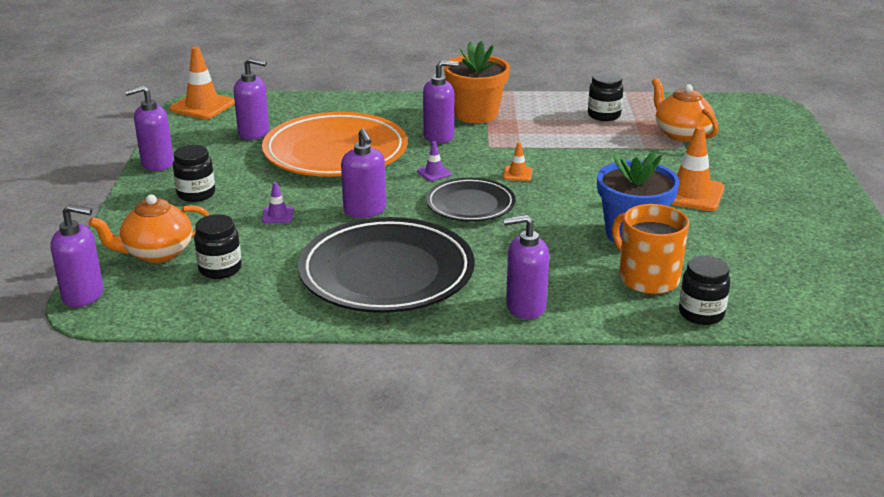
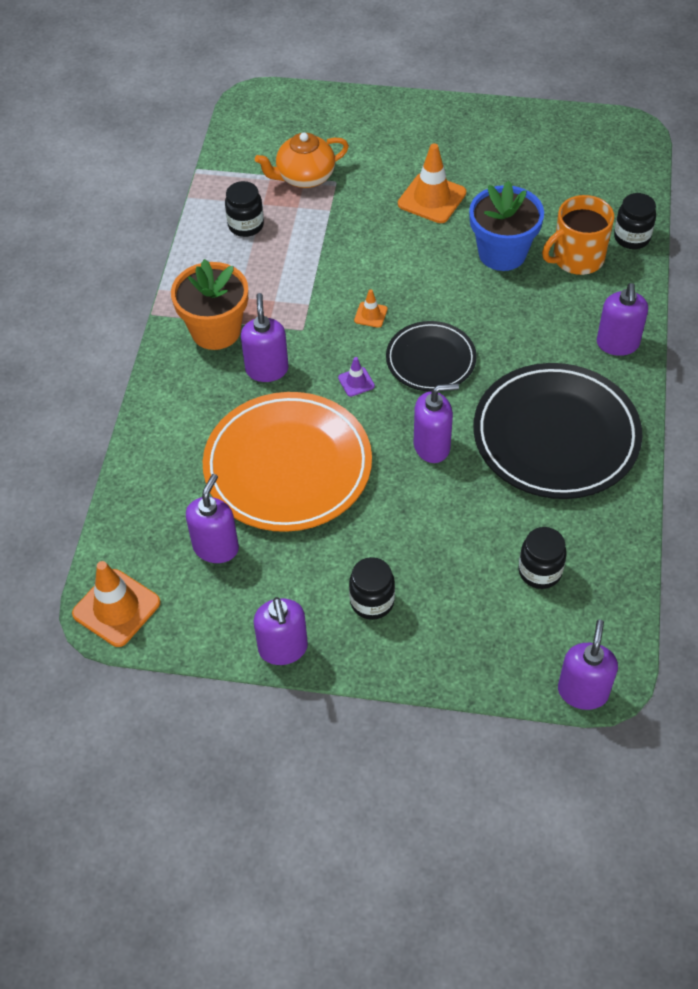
camera: 80 degrees left, 25 degrees up
orange teapot [88,194,209,263] -> none
purple traffic cone [262,182,293,223] -> none

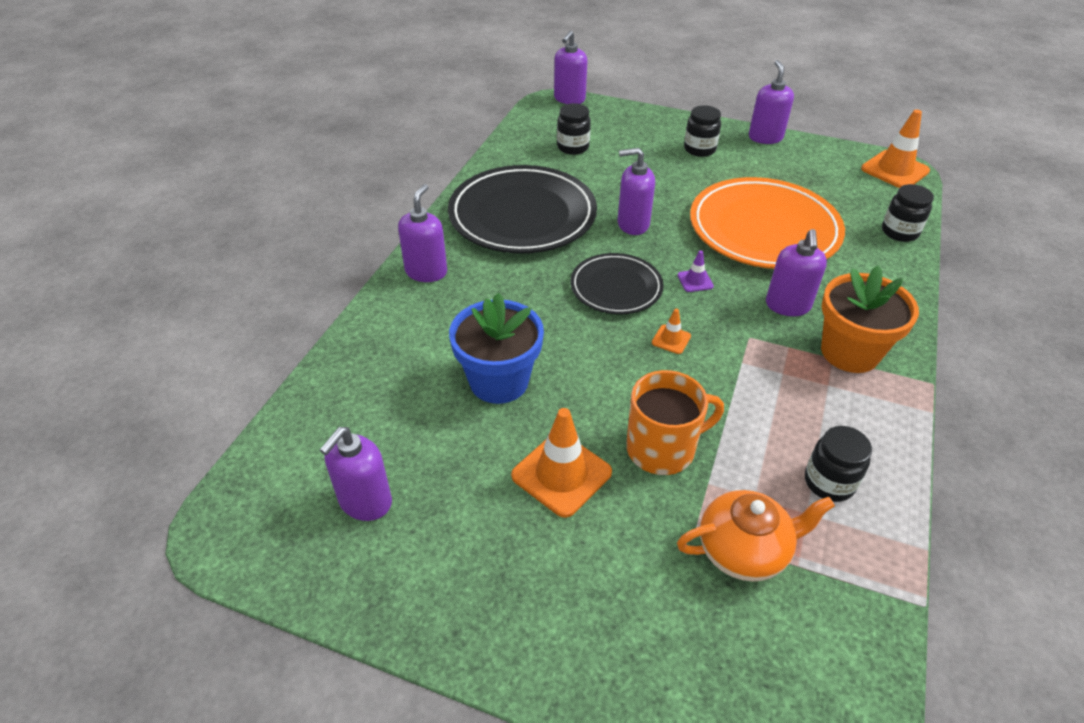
camera: 170 degrees left, 10 degrees down
purple soap dispenser [186,474,239,563] -> purple soap dispenser moved to [320,427,392,521]
orange mug [542,195,614,275] -> orange mug moved to [626,370,724,475]
black jar [614,193,656,249] -> black jar moved to [882,184,934,242]

